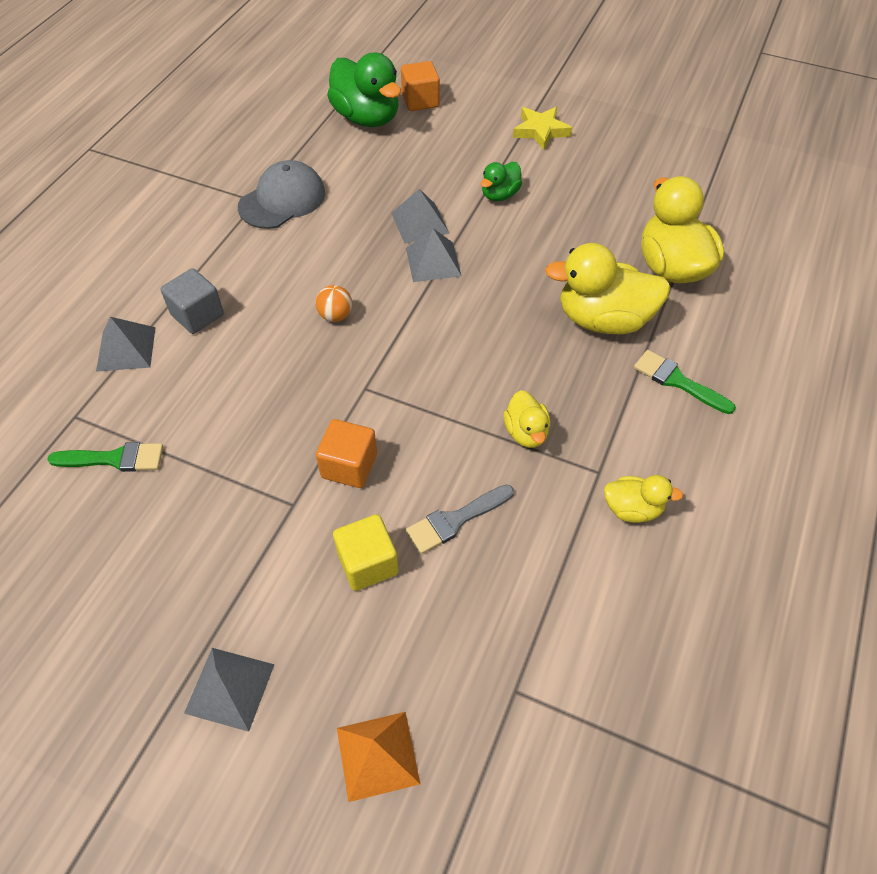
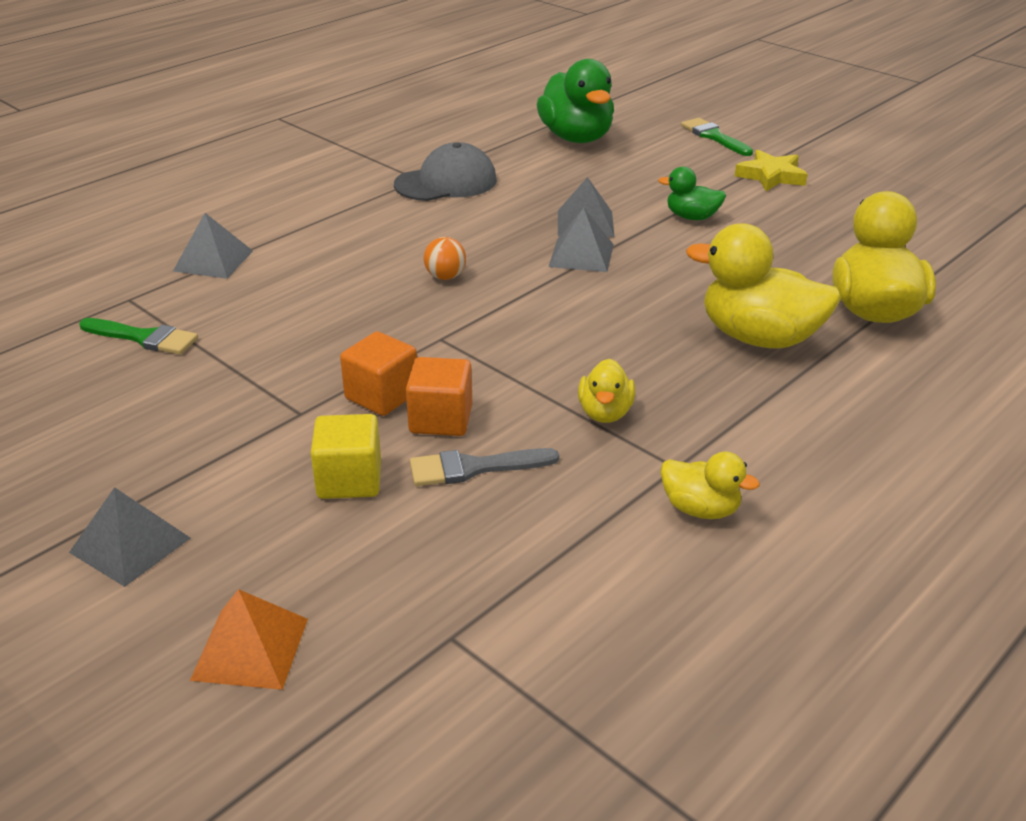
camera: 20 degrees right, 20 degrees down
grey cube [160,268,224,334] -> none
orange cube [401,61,440,111] -> orange cube moved to [406,357,472,436]
green duck [481,162,522,201] -> green duck turned 45 degrees clockwise [658,167,726,220]
green brush [634,350,736,414] -> green brush moved to [681,118,753,156]

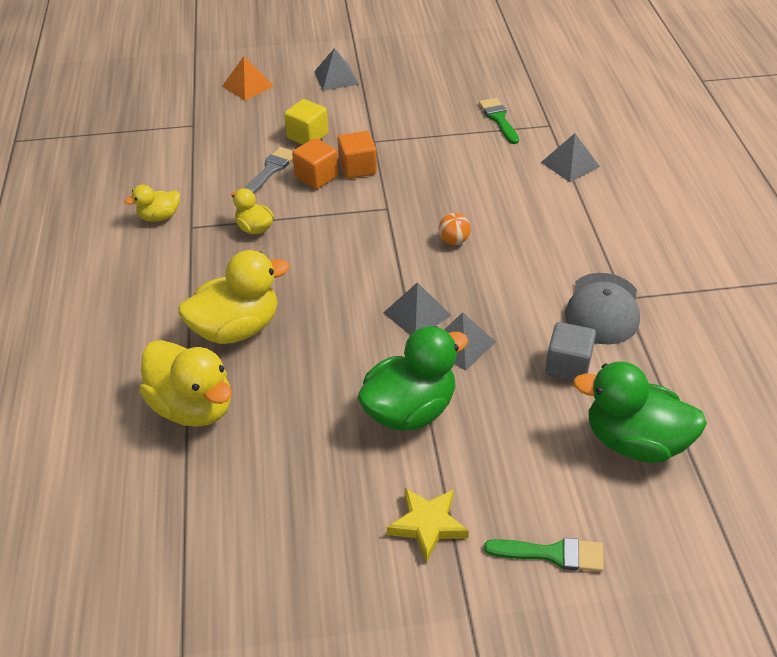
camera: 130 degrees right, 10 degrees up
green brush [79,318,198,355] -> green brush turned 105 degrees clockwise [479,98,519,144]
green duck [658,167,726,220] -> green duck [357,326,468,431], size x1.90
none -> grey cube [545,322,596,381]

